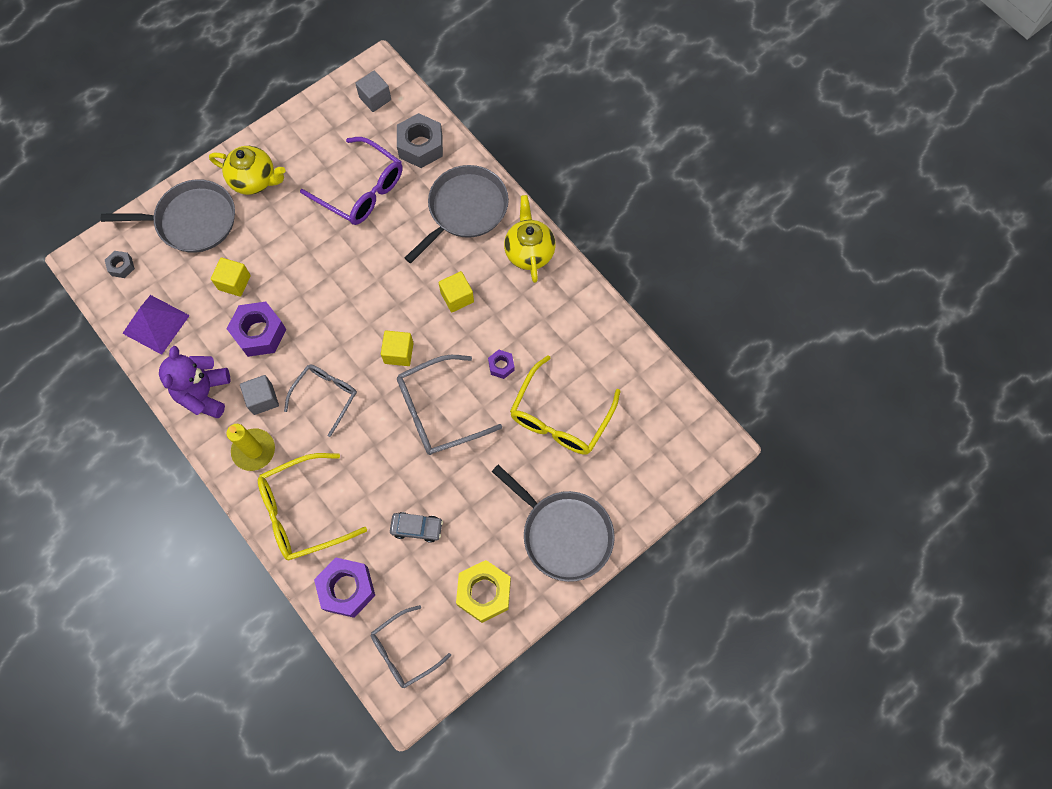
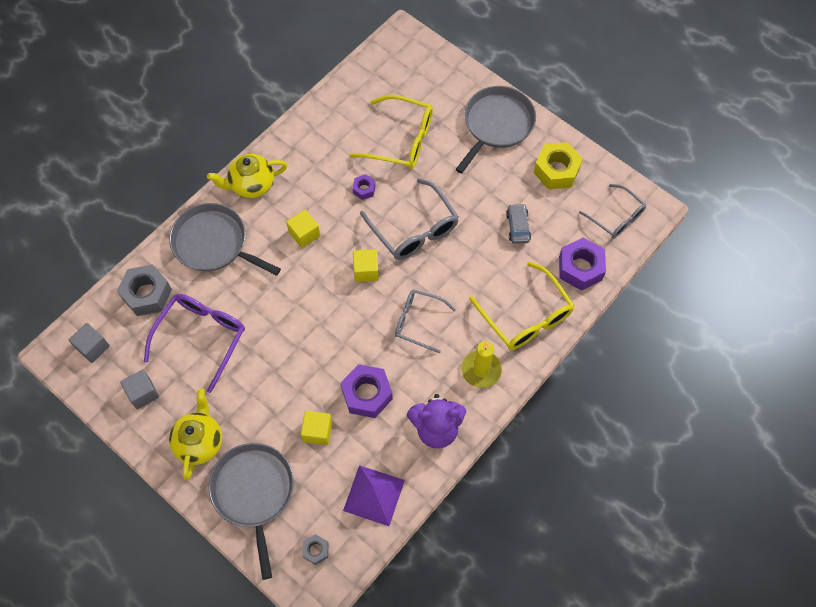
camera: 100 degrees left, 5 degrees down
grey cube [240,375,279,415] -> grey cube moved to [120,370,159,409]

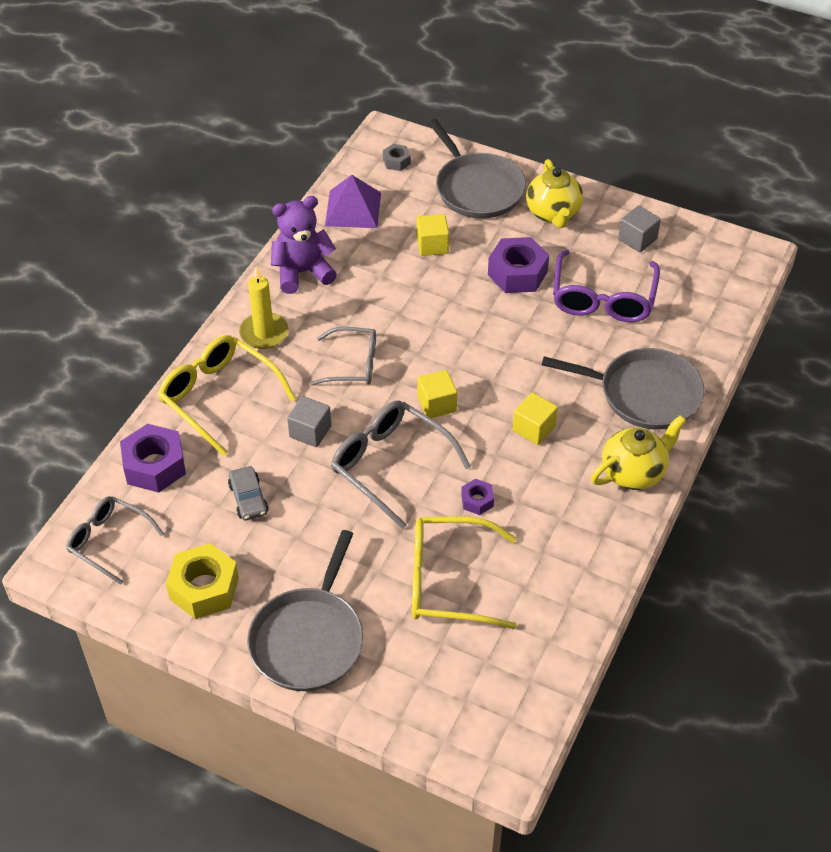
camera: 165 degrees right, 15 degrees down
grey cube [69,323,110,363] -> grey cube moved to [287,396,331,447]
grey nut [117,264,172,316] -> none
purple nut [341,364,393,418] -> purple nut moved to [488,237,549,293]

